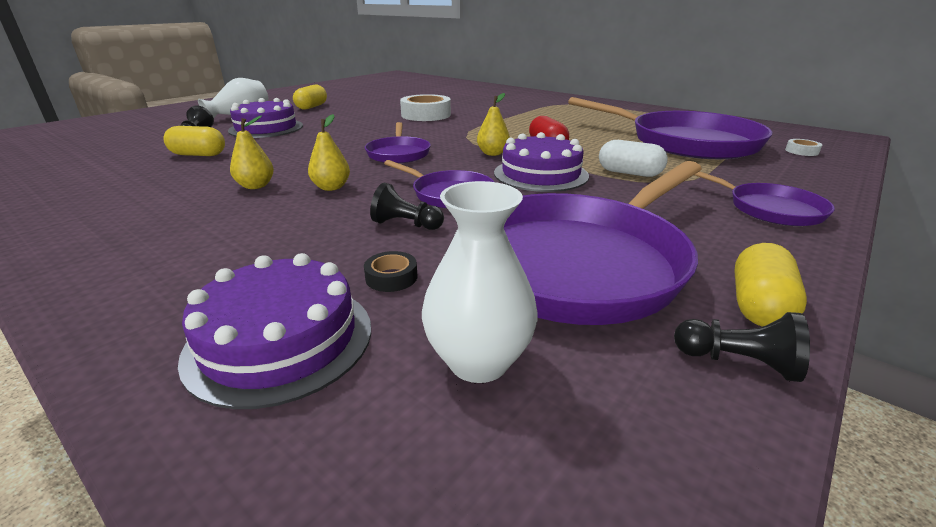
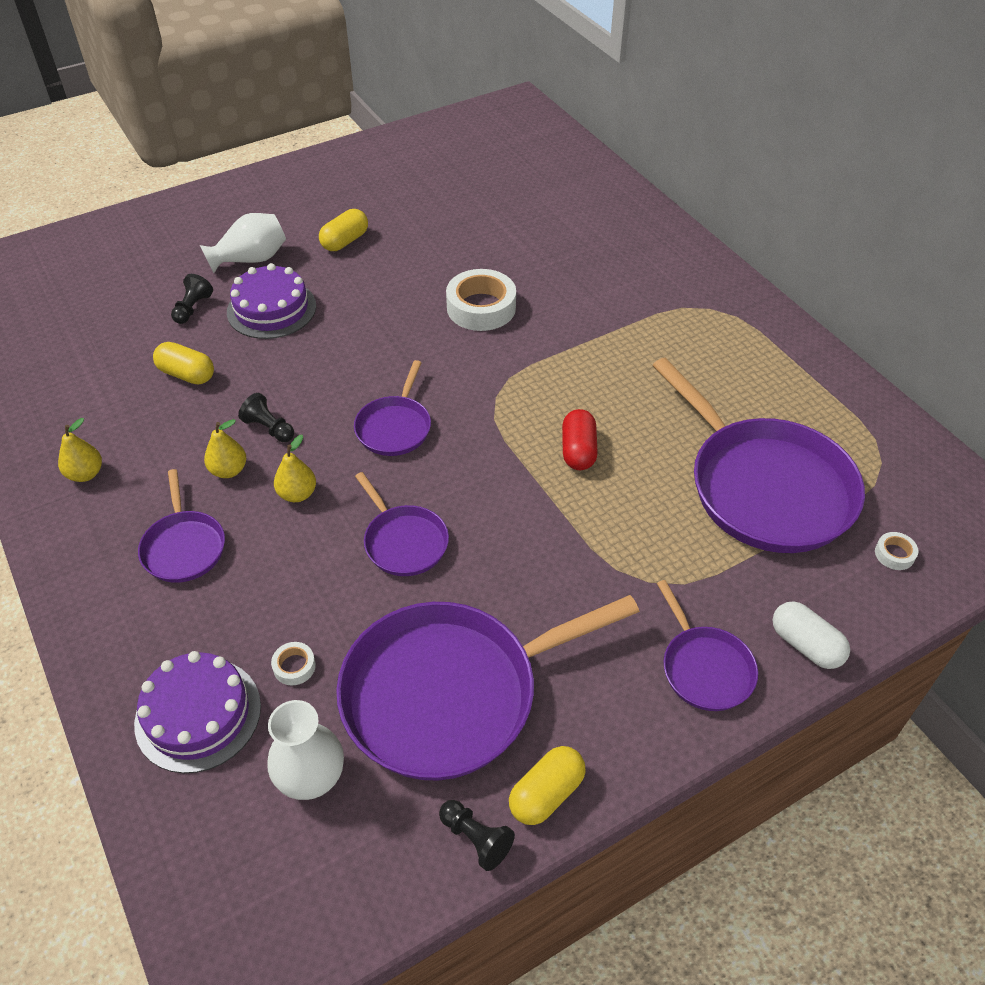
camera: 20 degrees right, 20 degrees up
black tape [364,251,417,292] -> white tape [271,642,316,685]
black pawn [370,183,444,230] -> black pawn moved to [238,393,294,442]
yellow pear [477,93,510,156] -> yellow pear moved to [58,418,102,482]
purple cake [494,132,589,192] -> none
white capsule [599,140,668,177] -> white capsule moved to [772,601,850,669]
none -> purple pan [138,469,225,583]

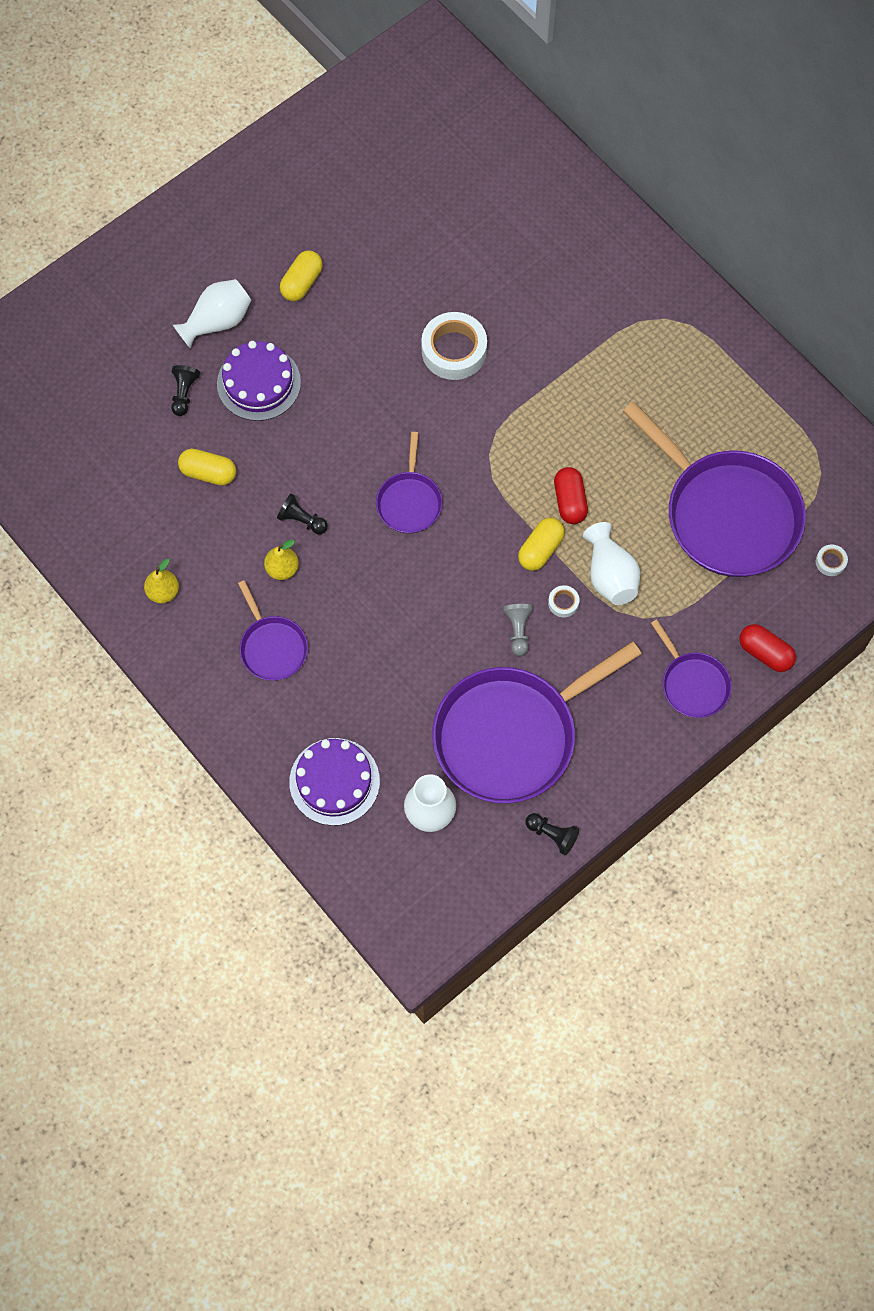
camera: 10 degrees left, 20 degrees up
white tape [271,642,316,685] -> white tape moved to [548,585,580,617]
yellow pear [274,435,316,502] -> none
purple pan [355,472,449,576] -> none
yellow capsule [509,746,586,825] -> yellow capsule moved to [518,518,565,571]
white capsule [772,601,850,669] -> red capsule [739,624,796,672]
none -> grey pawn [503,604,533,656]
none -> white vase [583,522,640,605]

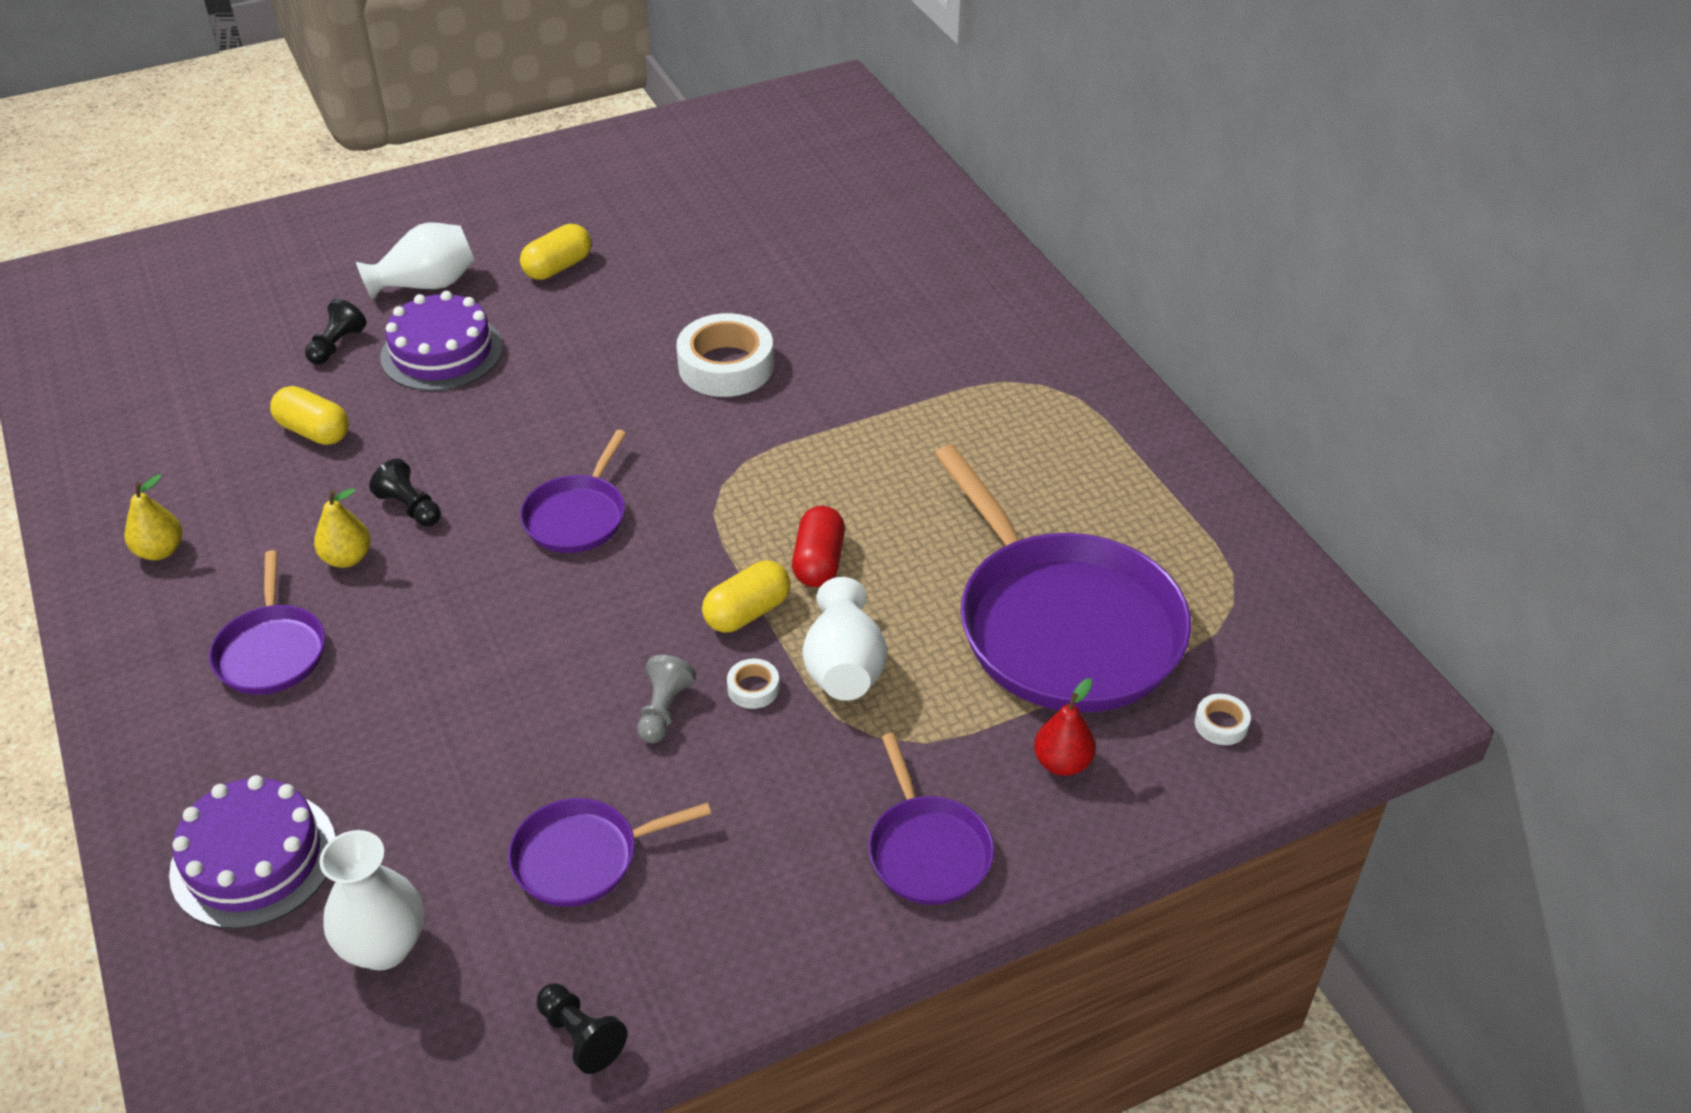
camera: 15 degrees right, 25 degrees down
purple pan [432,641,641,803] -> purple pan [508,798,711,907], size x0.49
red capsule [739,624,796,672] -> none
none -> red pear [1034,678,1096,776]

